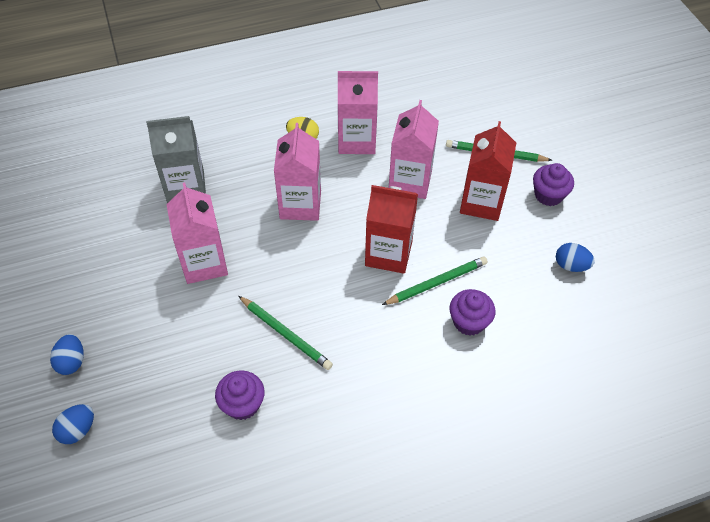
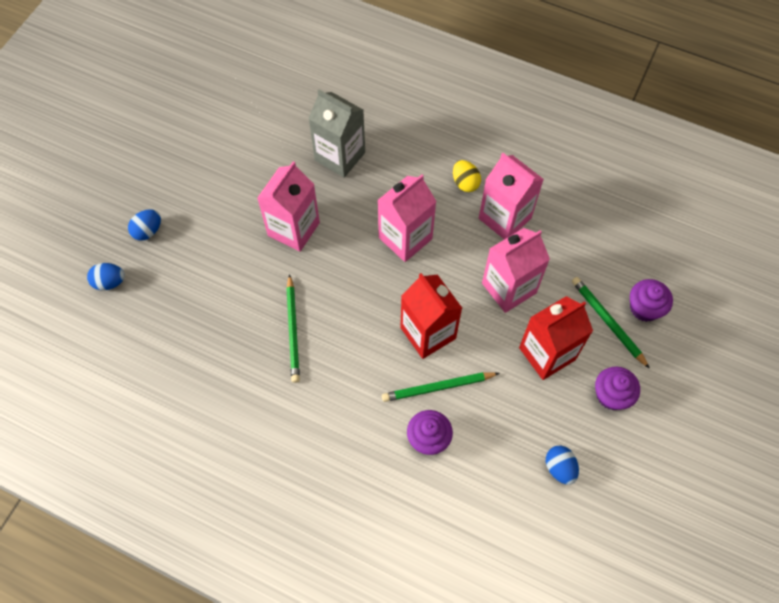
camera: 45 degrees right, 10 degrees up
purple cupcake [215,370,265,420] -> purple cupcake moved to [630,279,673,322]
green pencil [382,256,488,305] -> green pencil turned 150 degrees clockwise [382,372,500,402]

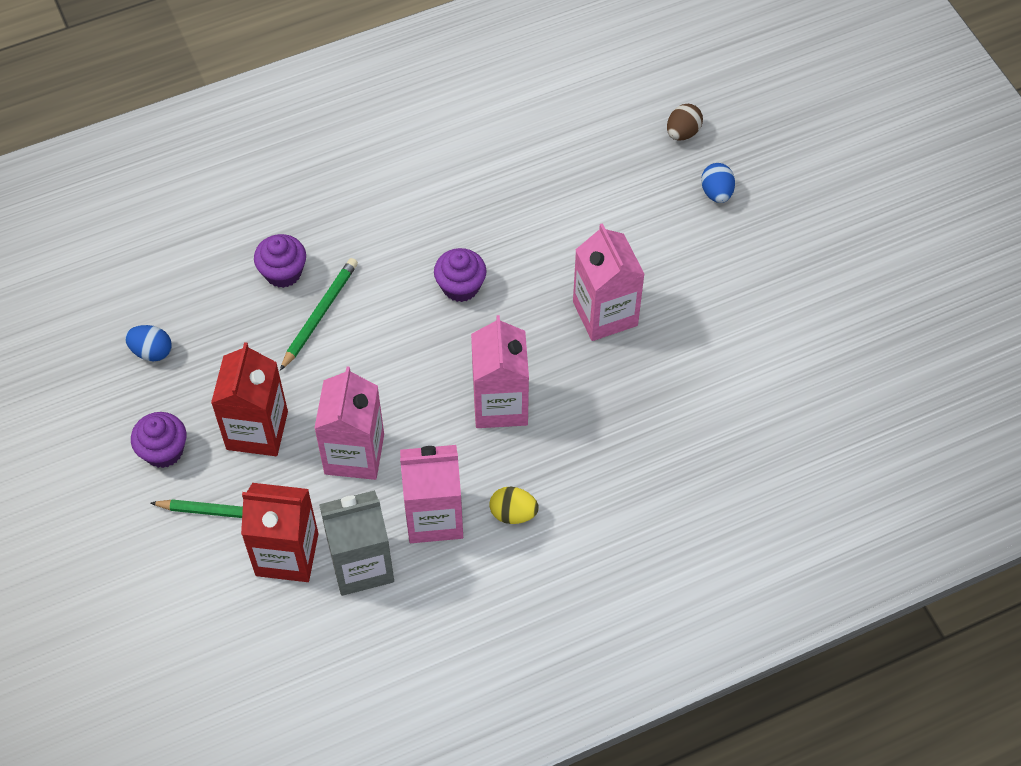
camera: 130 degrees right, 5 degrees down
blue egg [87,263,125,291] -> brown egg [667,104,703,141]
green pencil [286,274,300,383] -> none
grey carton [308,89,365,178] -> grey carton moved to [319,490,394,596]
red carton [400,273,462,359] -> red carton moved to [241,483,318,582]
purple cupcake [630,279,673,322] -> purple cupcake moved to [434,248,487,302]

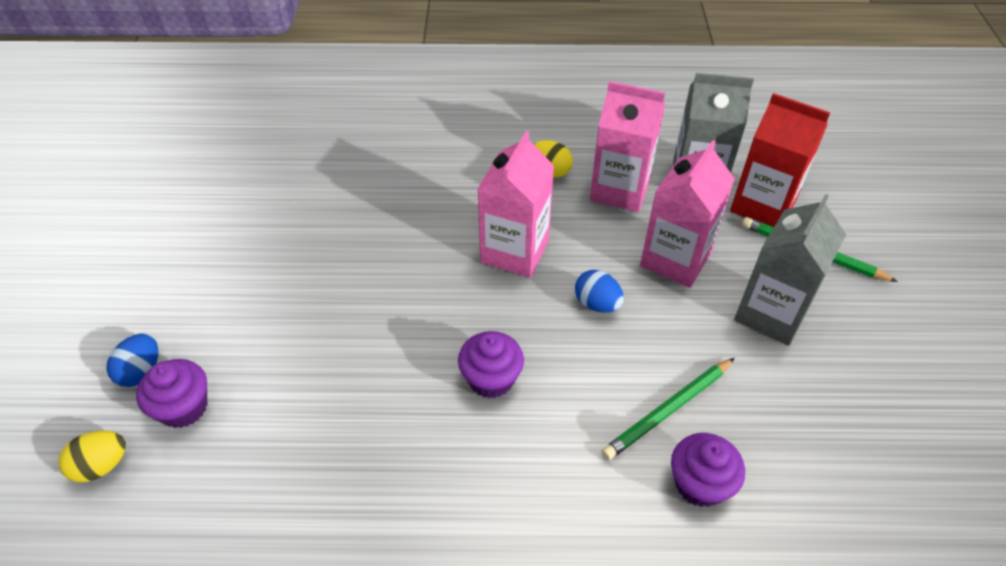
camera: 155 degrees left, 10 degrees down
blue egg [125,325,172,362] -> blue egg moved to [575,270,624,312]
purple cupcake [131,412,186,468] -> purple cupcake moved to [136,359,207,428]
red carton [211,342,288,456] -> grey carton [734,194,846,346]
pink carton [573,223,645,341] -> none
brown egg [667,104,703,141] -> yellow egg [59,431,126,482]

